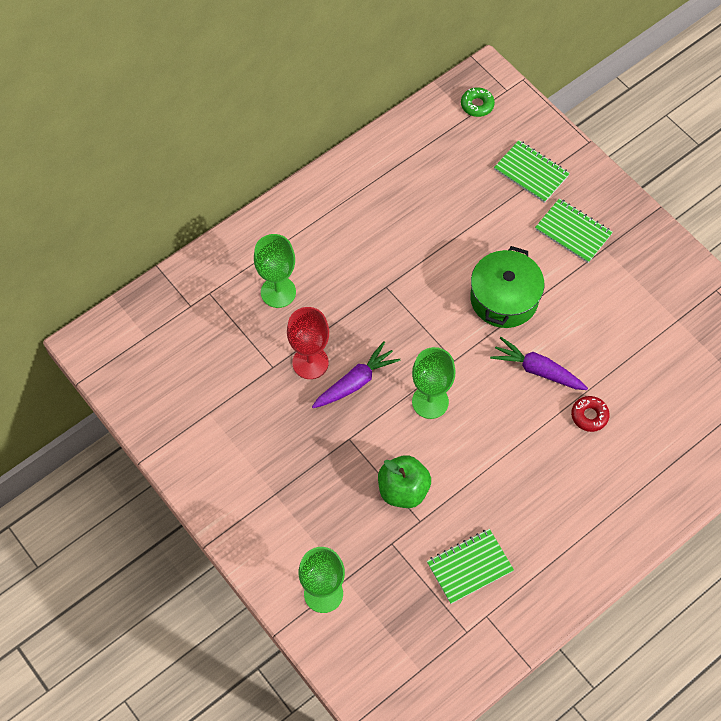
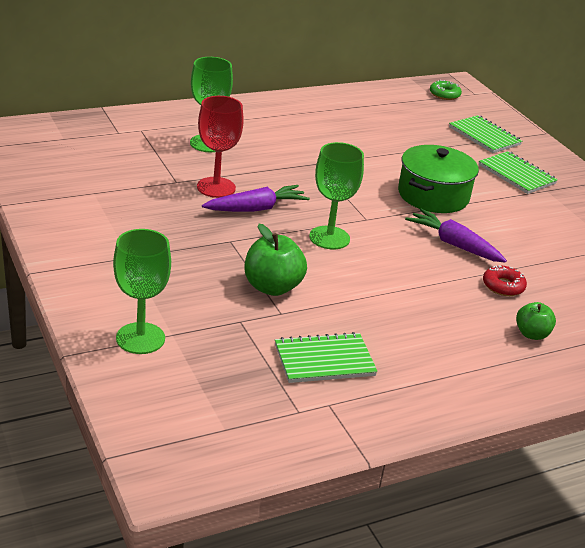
camera: 10 degrees right, 30 degrees down
none -> green apple [516,302,556,340]

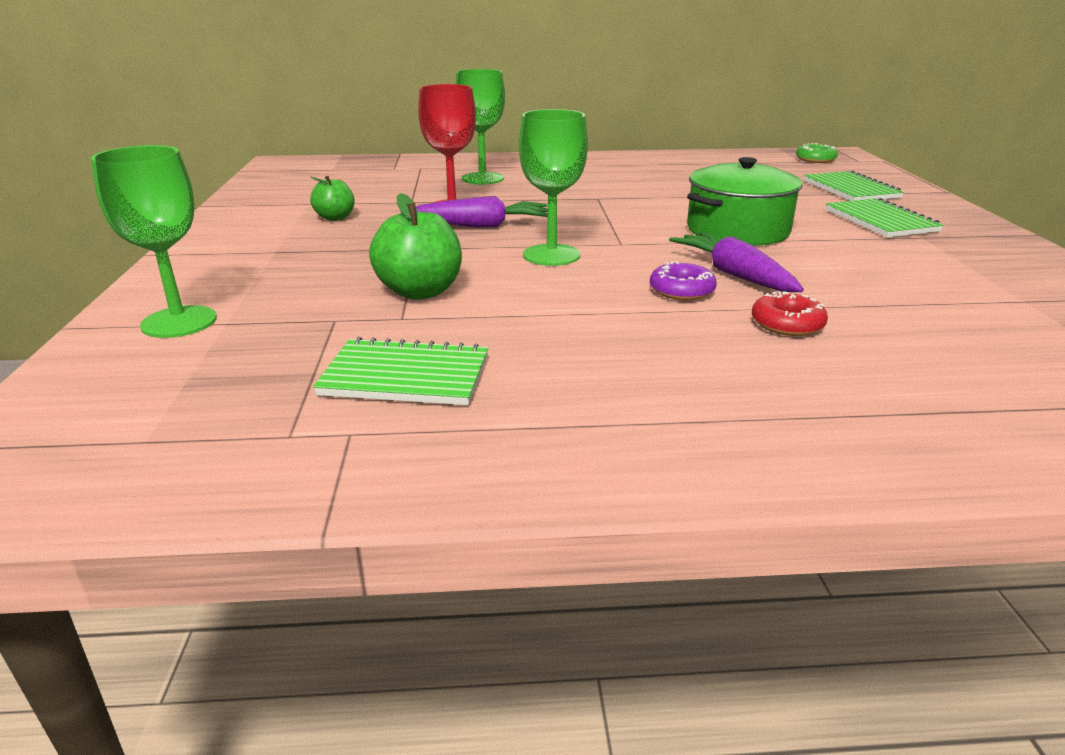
camera: 25 degrees right, 5 degrees down
green apple [516,302,556,340] -> green apple moved to [310,176,355,221]
none -> purple donut [650,261,717,300]

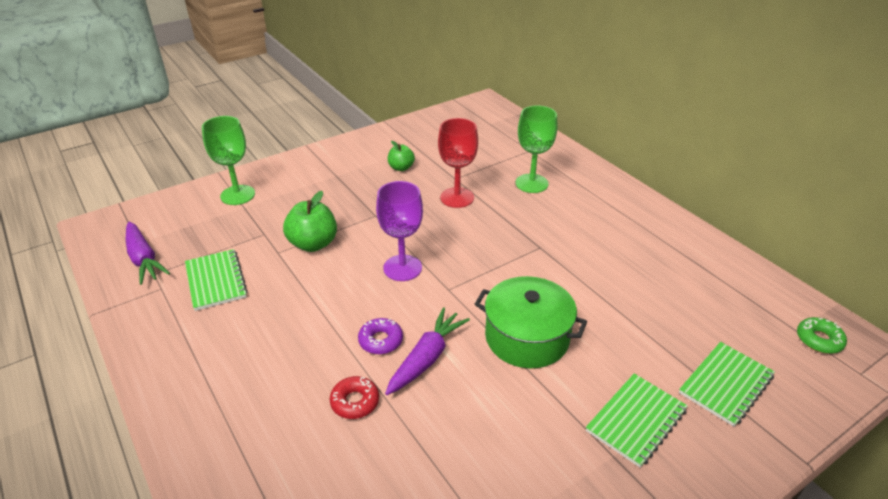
camera: 60 degrees right, 10 degrees up
purple carrot [416,196,548,227] -> purple carrot moved to [126,222,170,285]
green goblet [519,109,588,266] -> purple goblet [376,181,423,281]

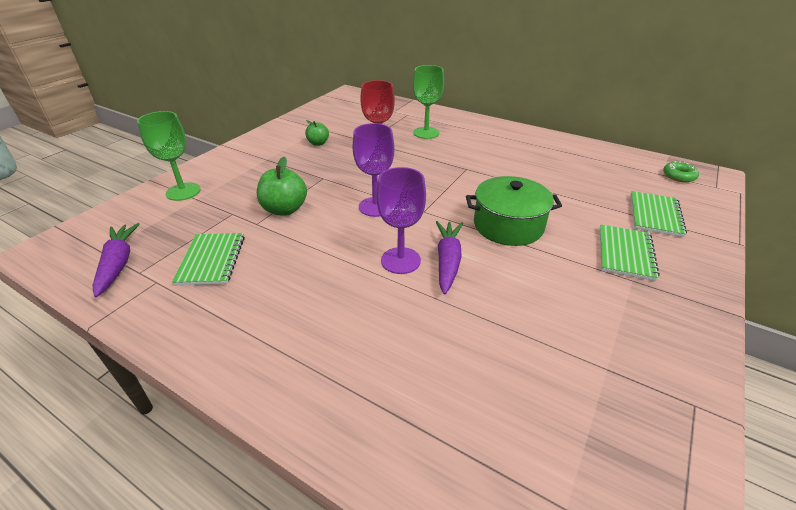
camera: 25 degrees left, 0 degrees up
purple carrot [126,222,170,285] -> purple carrot turned 135 degrees counterclockwise [92,223,140,297]
green notebook [185,249,248,311] -> green notebook turned 45 degrees clockwise [172,233,245,286]
red donut [330,376,379,419] -> none
purple donut [358,318,403,354] -> purple goblet [376,167,426,274]

